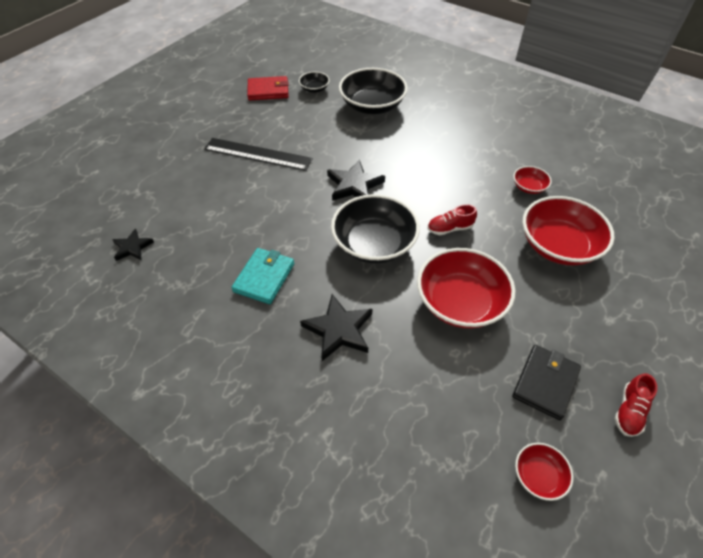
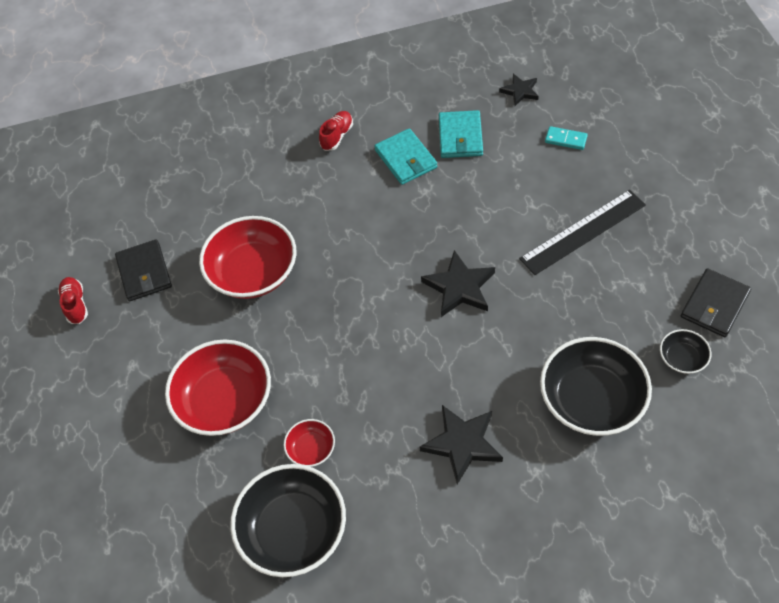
camera: 135 degrees right, 5 degrees up
red wallet [247,76,289,100] -> black wallet [681,268,751,337]
black star [300,294,373,361] -> black star moved to [420,405,503,484]
black bowl [331,194,420,264] -> black bowl moved to [230,464,346,577]
red shoe [427,204,477,235] -> red shoe moved to [319,111,353,151]
red bowl [515,443,573,501] -> none
none -> turquoise wallet [439,110,483,158]
none -> turquoise domino [545,126,588,150]

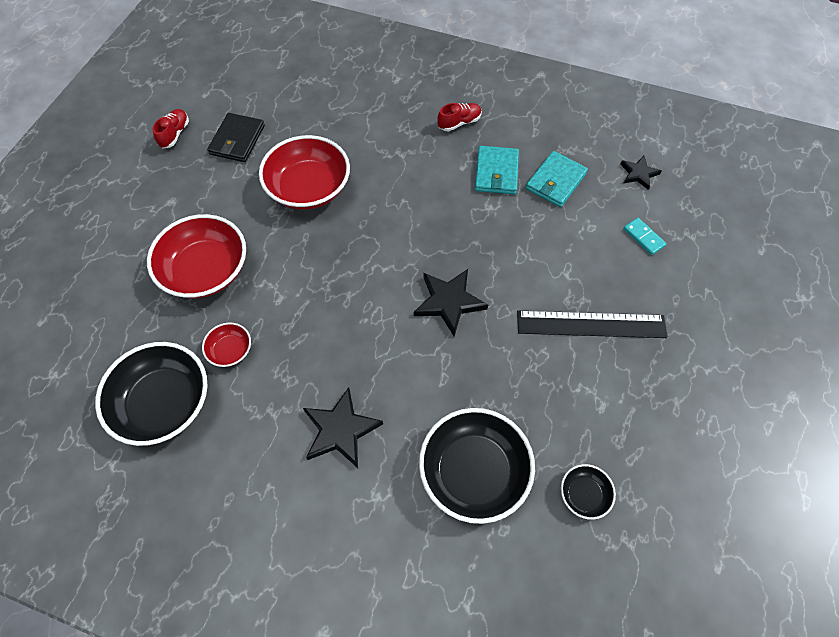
camera: 30 degrees right, 5 degrees up
black wallet [681,268,751,337] -> none

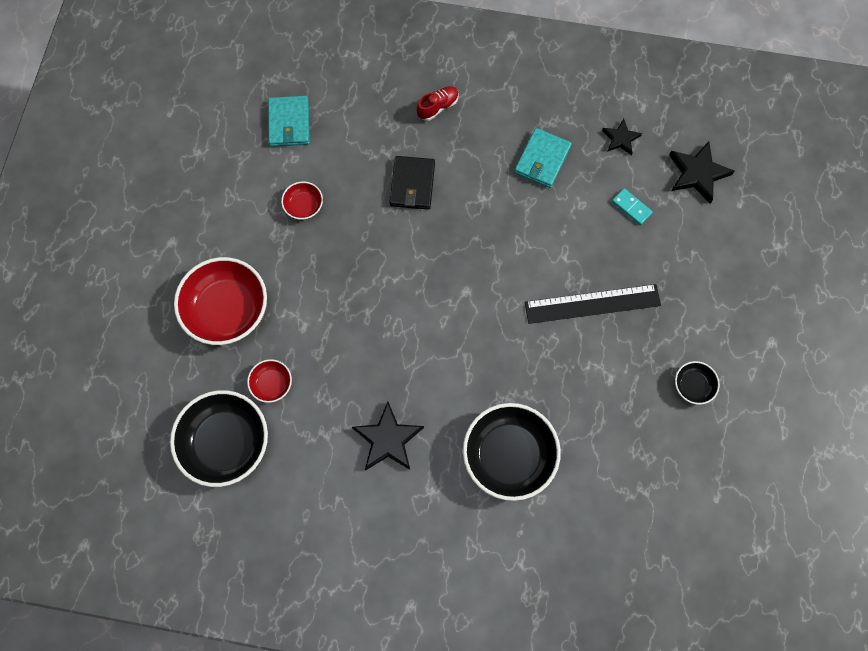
camera: 10 degrees left, 10 degrees up
red shoe [152,109,189,149] -> none
black wallet [207,113,265,162] -> black wallet moved to [389,156,435,210]
red bowl [259,135,350,210] -> red bowl [281,181,323,220], size x0.47
black star [414,269,488,336] -> black star moved to [669,142,735,204]
turquoise wallet [475,146,519,194] -> turquoise wallet moved to [268,96,310,147]
black bowl [561,464,616,520] -> black bowl moved to [675,361,720,405]

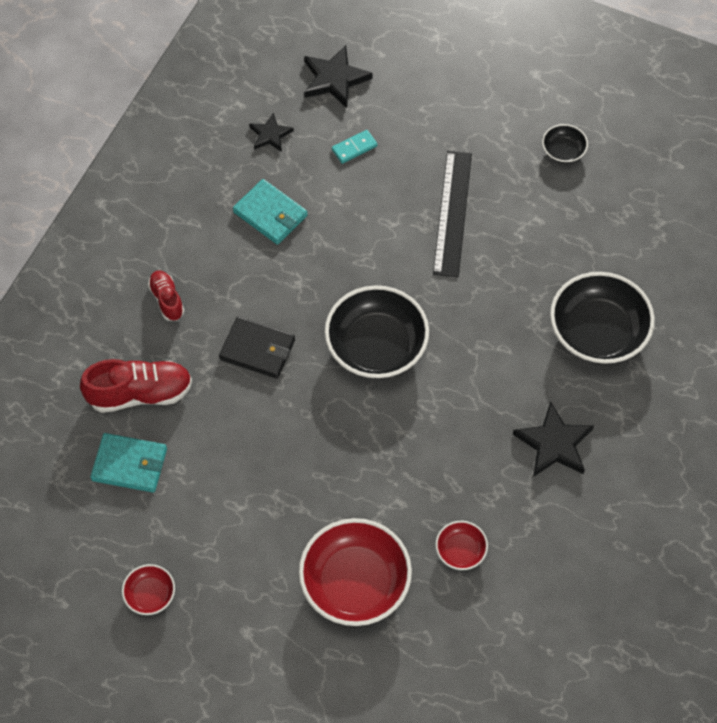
camera: 75 degrees left, 10 degrees down
black bowl [170,390,268,487] -> black bowl moved to [325,285,429,379]
red bowl [281,181,323,220] -> red bowl moved to [122,564,175,615]
none -> red shoe [80,359,192,413]

